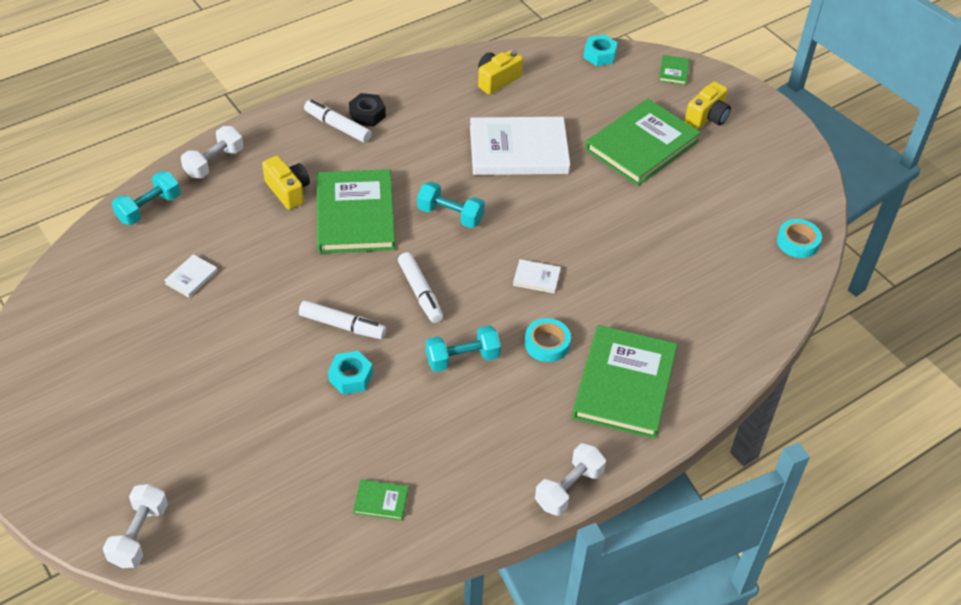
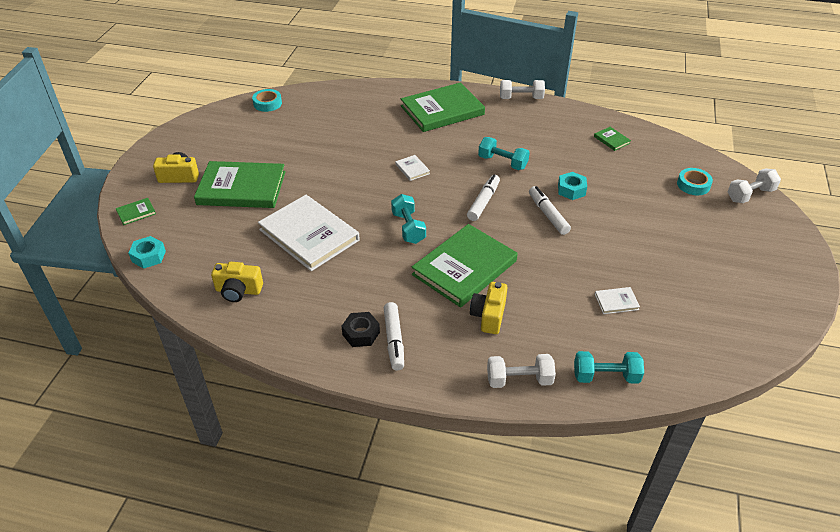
camera: 130 degrees left, 5 degrees down
turquoise tape [525,318,571,362] -> turquoise tape moved to [677,168,713,195]

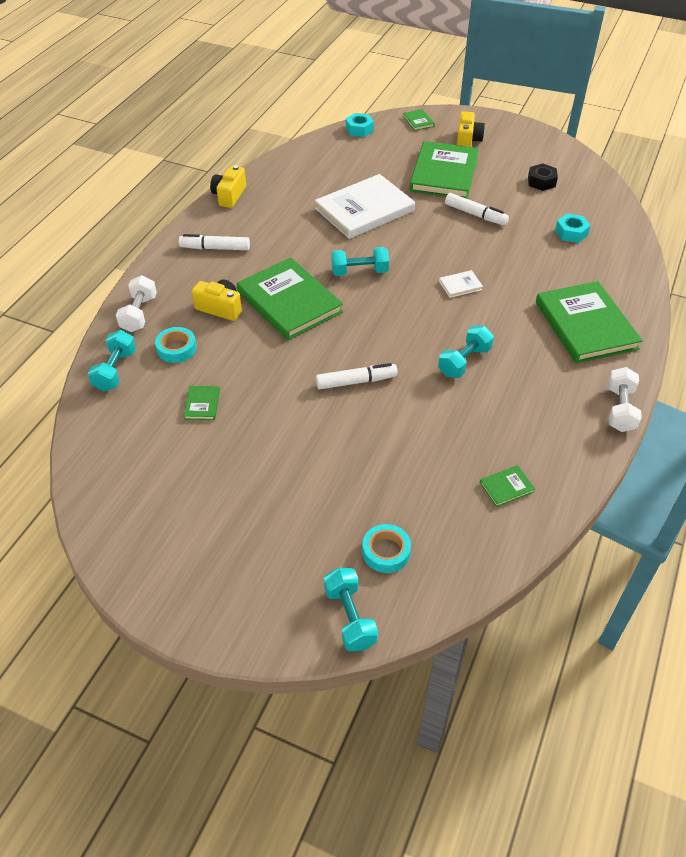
camera: 100 degrees right, 5 degrees up
yellow camera [211,262,263,302] -> yellow camera moved to [210,165,246,208]
turquoise tape [252,89,282,112] -> turquoise tape moved to [155,327,197,363]
black nut [341,312,380,347] -> black nut moved to [528,163,558,191]
white marker [467,175,500,221] -> white marker moved to [445,193,509,225]
turquoise nut [558,172,587,200] -> turquoise nut moved to [555,214,591,243]
white book [595,287,640,314] -> green book [184,386,220,420]
white dumbbell [728,168,781,203] -> turquoise dumbbell [324,568,378,651]

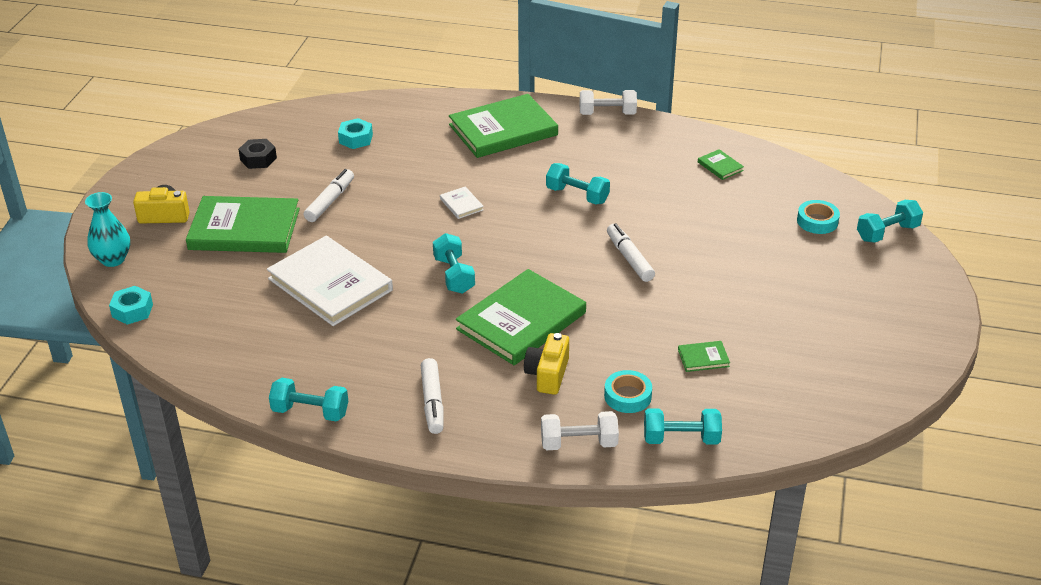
camera: 100 degrees left, 10 degrees down
yellow camera [210,165,246,208] -> turquoise dumbbell [269,378,348,422]
green book [403,109,435,131] -> turquoise vase [85,192,130,267]

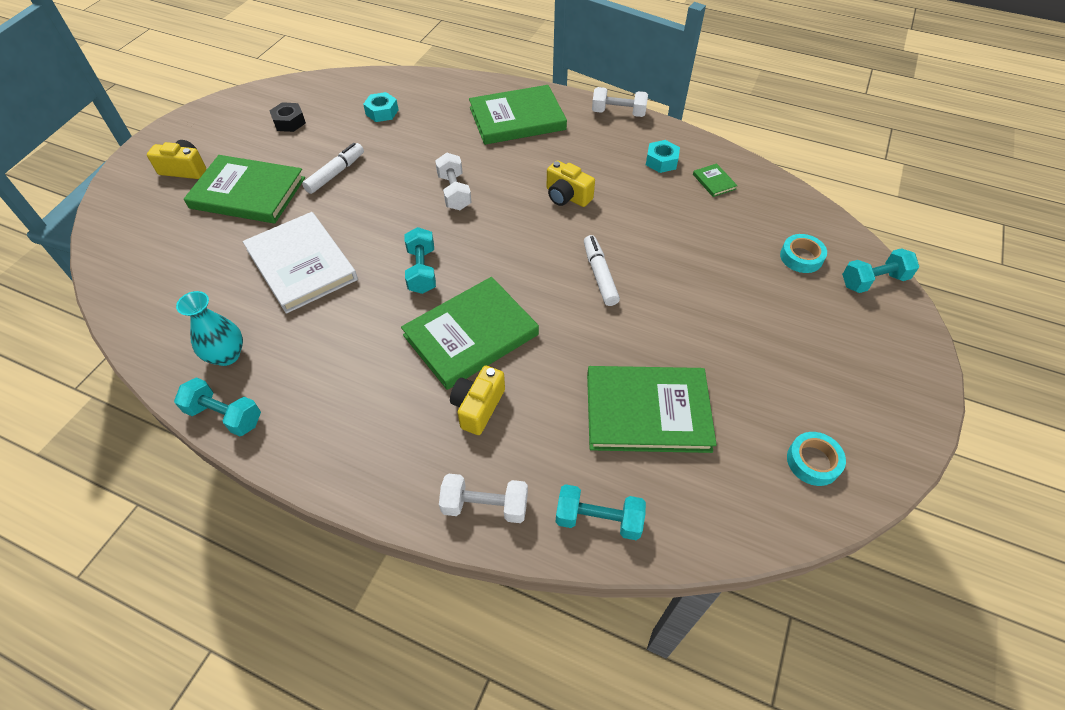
camera: 10 degrees right, 15 degrees up
turquoise vase [85,192,130,267] -> turquoise vase moved to [176,291,243,366]
turquoise nut [109,286,153,325] -> turquoise nut moved to [646,140,680,173]
white marker [421,358,444,434] -> none
white book [440,186,484,219] -> white dumbbell [435,153,472,210]
turquoise dumbbell [546,163,610,204] -> yellow camera [547,160,595,207]
turquoise tape [604,370,652,413] -> turquoise tape moved to [787,432,846,486]
green book [678,341,730,372] -> green book [587,366,717,453], size x2.46

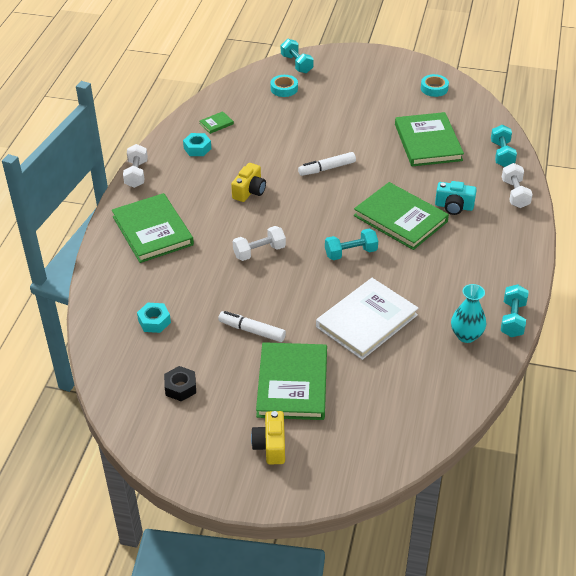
camera: 100 degrees left, 10 degrees down
yellow camera [450,366,505,435] -> turquoise camera [435,181,477,215]

